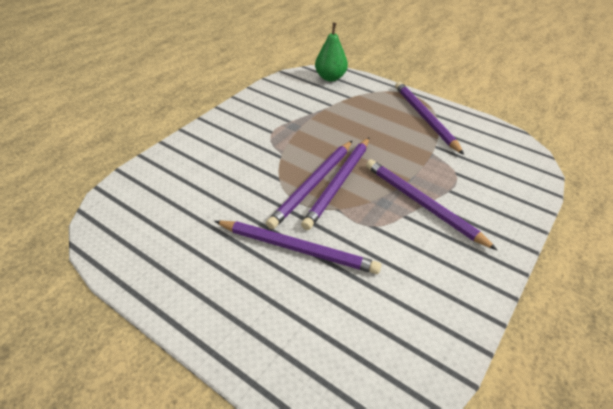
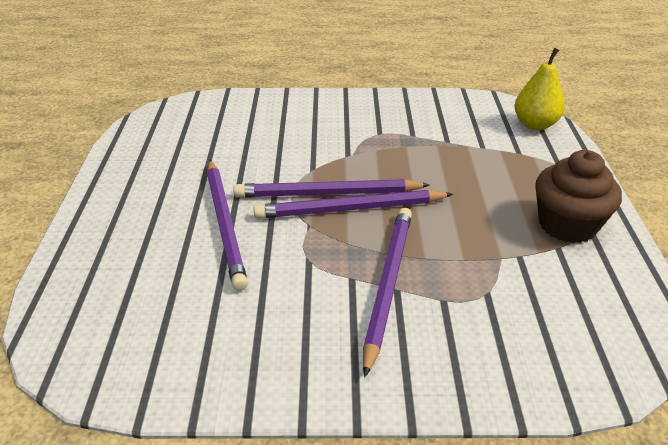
camera: 55 degrees right, 5 degrees down
green pear [315,23,348,81] -> yellow pear [515,48,565,130]
purple pencil [395,82,464,155] -> brown cupcake [535,150,622,243]

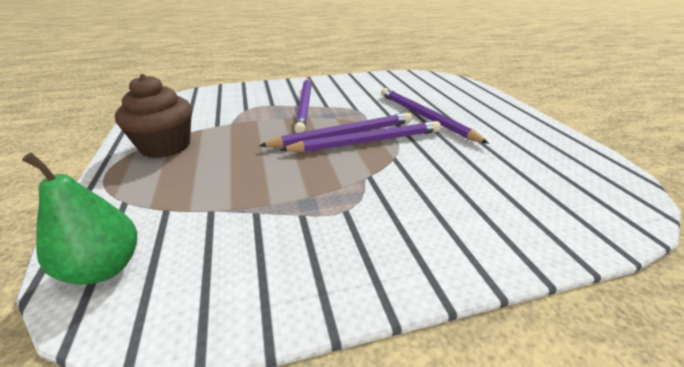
camera: 165 degrees right, 5 degrees down
yellow pear [515,48,565,130] -> green pear [22,153,137,284]

